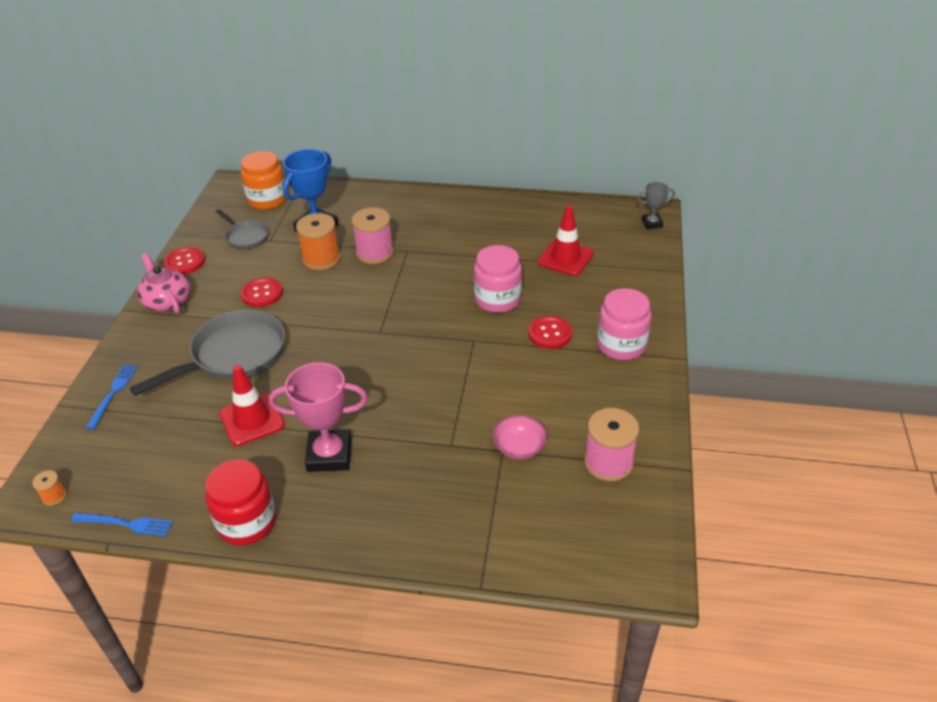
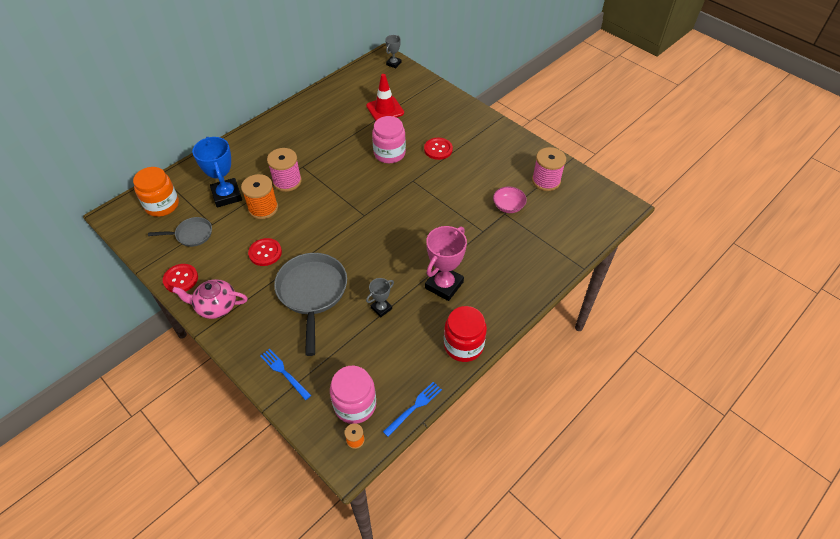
camera: 55 degrees left, 10 degrees up
red traffic cone [219,365,285,446] -> grey trophy [366,278,394,317]
pink jar [597,288,652,360] -> pink jar moved to [330,366,376,424]

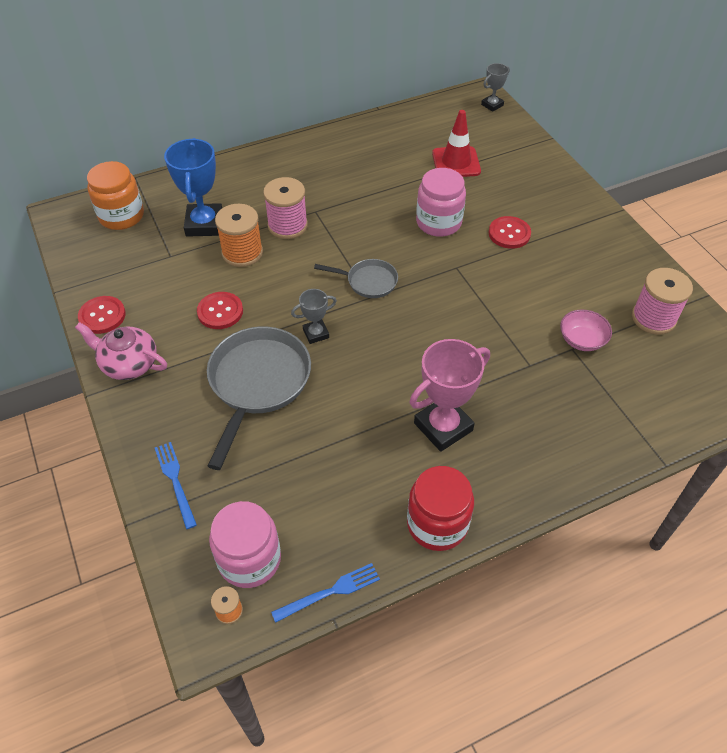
camera: 20 degrees right, 0 degrees up
grey pan [148,217,212,247] -> grey pan moved to [314,259,398,298]
grey trophy [366,278,394,317] -> grey trophy moved to [291,289,337,344]

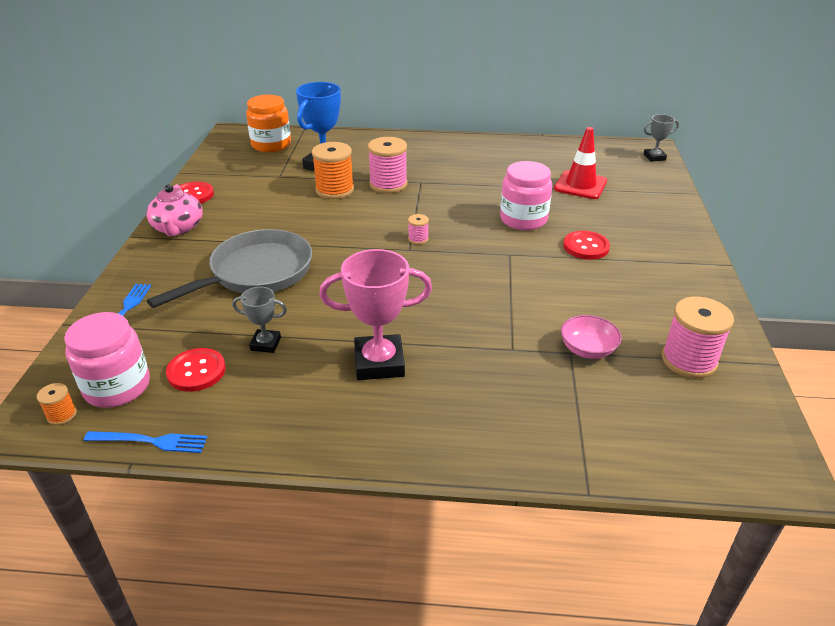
camera: 30 degrees right, 15 degrees down
pink teapot [75,322,167,380] -> pink teapot turned 150 degrees counterclockwise [146,184,203,236]
red button [197,292,243,329] -> red button moved to [166,348,226,392]
grey trophy [291,289,337,344] -> grey trophy moved to [232,287,287,353]
grey pan [314,259,398,298] -> pink spool [408,214,429,244]
red jar [407,466,474,551] -> none

